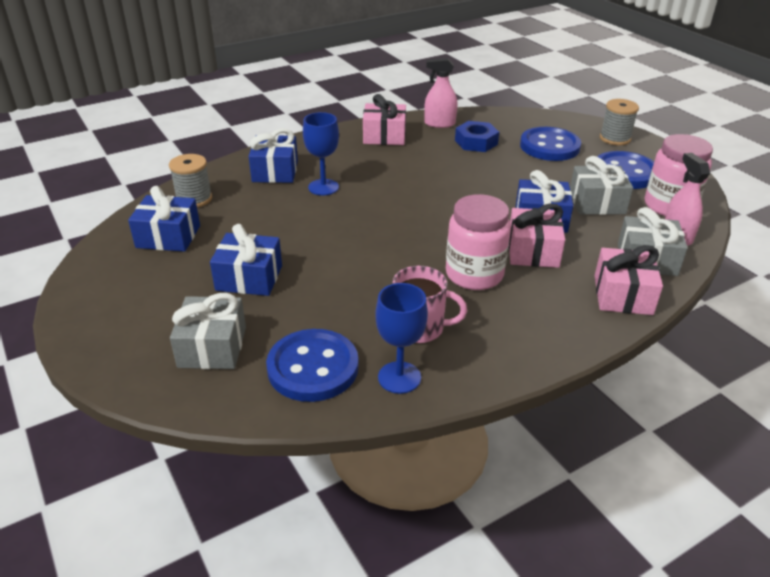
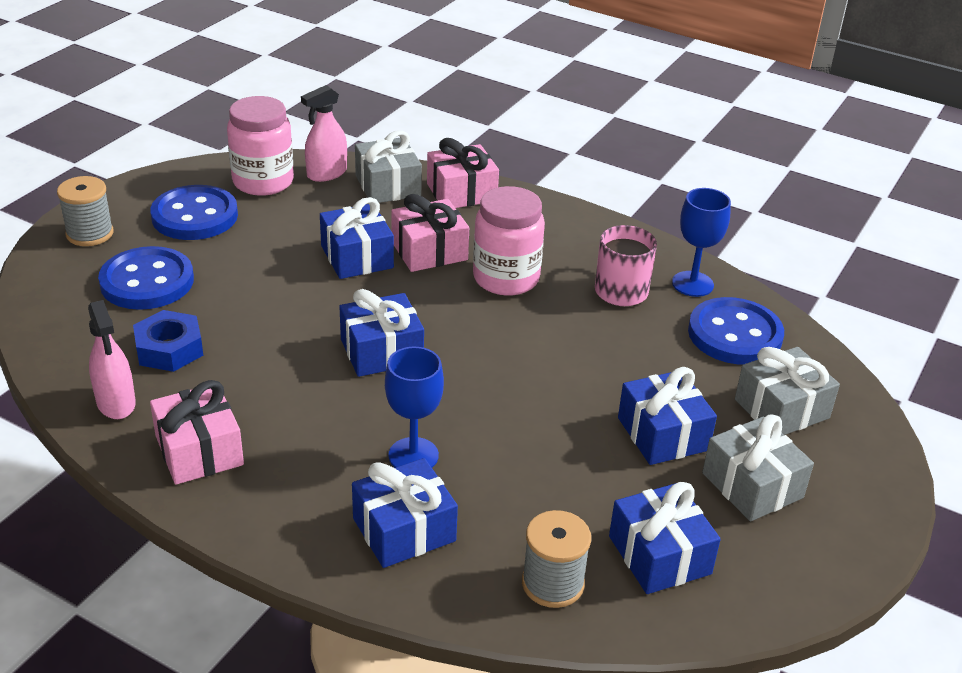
camera: 120 degrees left, 0 degrees up
grey gift [570,156,633,215] -> grey gift moved to [702,414,814,521]
none -> blue gift [339,289,424,377]

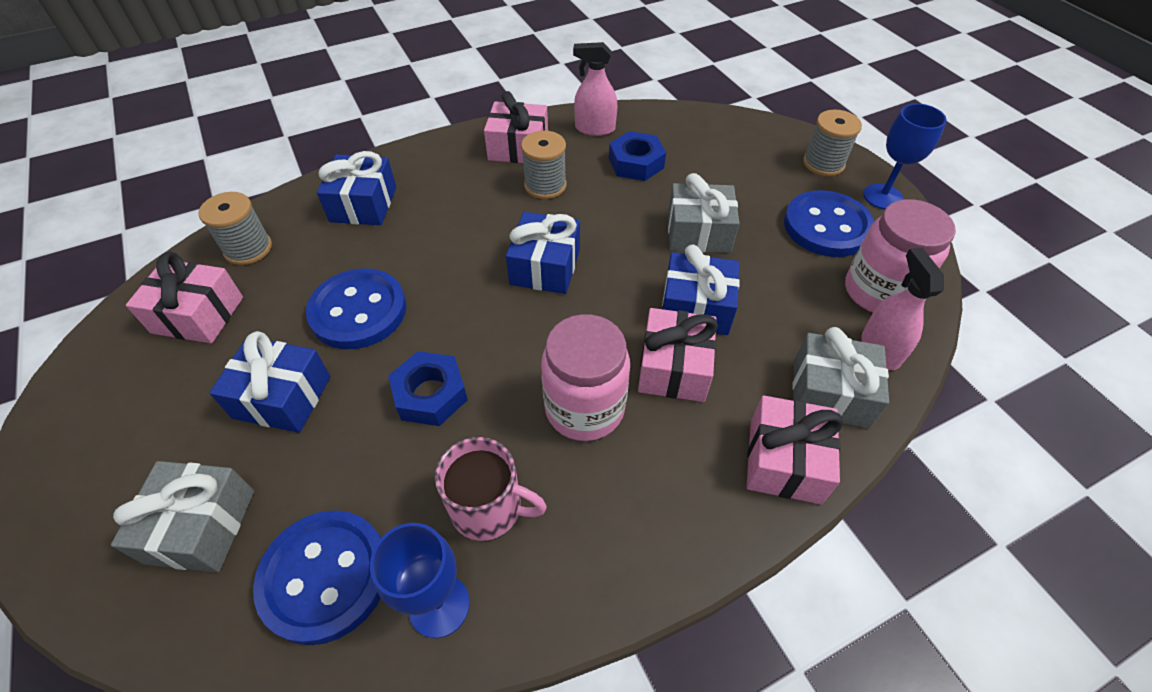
camera: 125 degrees right, 15 degrees up
blue button [98,246,194,310] -> blue button moved to [306,268,407,349]
blue goblet [385,347,444,468] -> blue goblet moved to [863,103,947,209]
blue gift [609,482,721,594] -> pink gift [126,252,243,343]
grey gift [702,414,814,521] -> grey gift moved to [668,173,740,253]
none -> blue nut [388,351,468,426]
none -> grey spool [521,131,567,199]

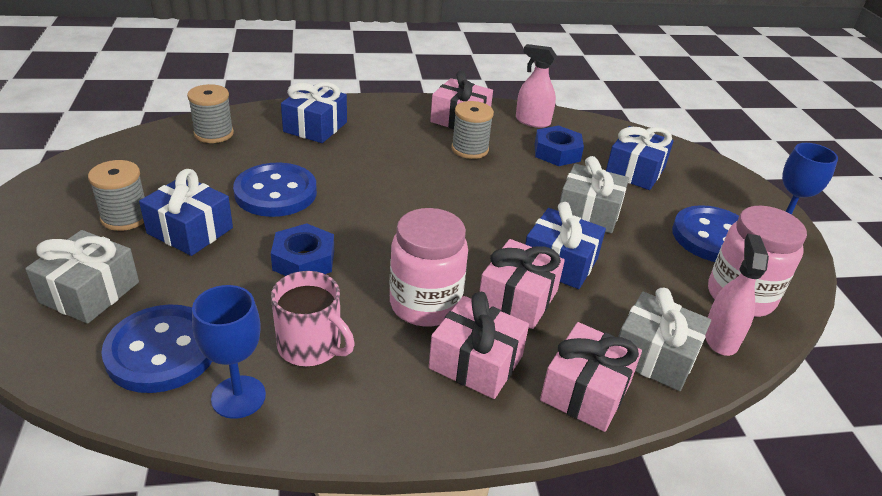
camera: 15 degrees right, 15 degrees down
pink gift [126,252,243,343] -> pink gift moved to [429,292,529,399]
blue gift [506,212,580,294] -> blue gift moved to [606,126,674,190]
grey spool [803,110,862,176] -> grey spool moved to [88,160,145,231]

